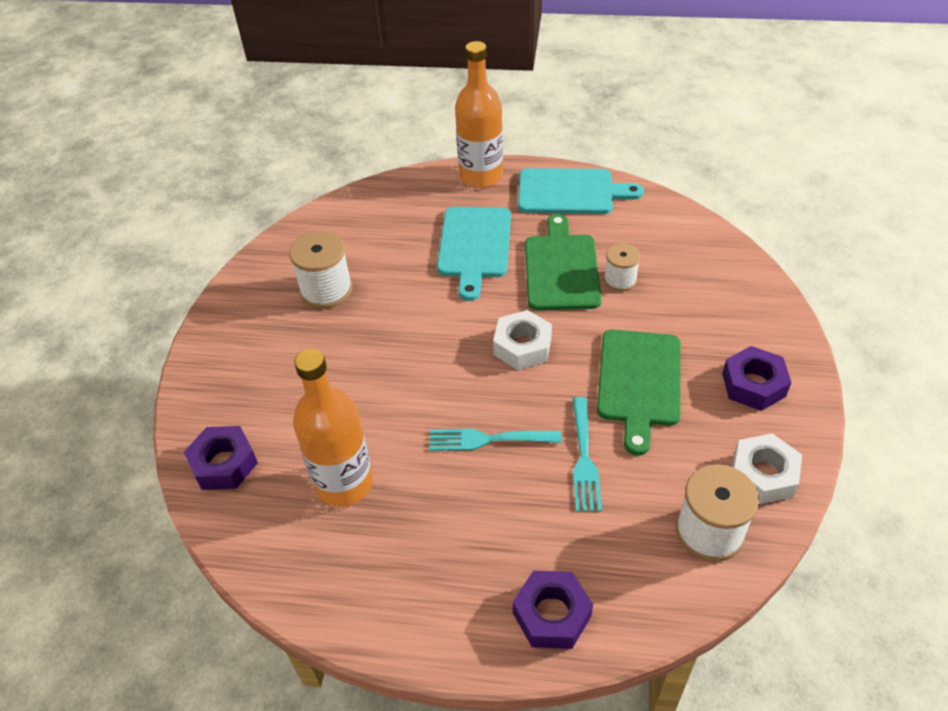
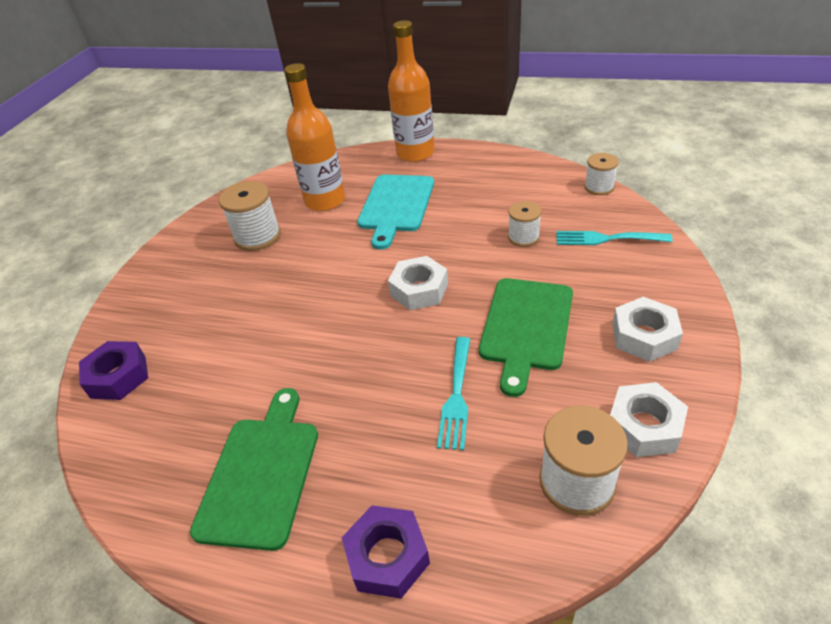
camera: 10 degrees right, 5 degrees down
orange bottle [293,349,373,507] -> orange bottle moved to [284,63,346,211]
turquoise fork [429,429,562,451] -> turquoise fork moved to [556,231,673,245]
turquoise cutting board [518,168,644,214] -> none
green cutting board [525,214,602,310] -> green cutting board moved to [190,388,318,551]
purple nut [722,346,791,411] -> white nut [612,297,683,362]
none -> white spool [584,153,619,195]

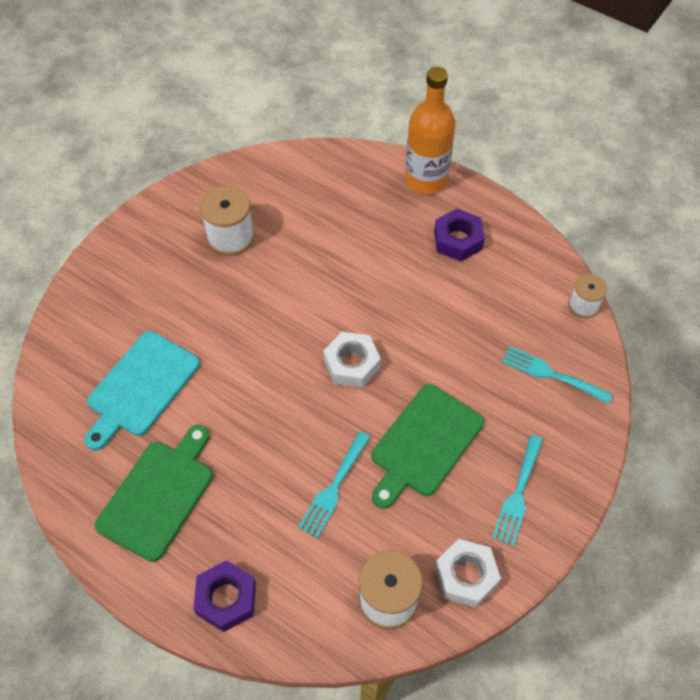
camera: 15 degrees right, 15 degrees up
purple nut [79,341,148,400] -> purple nut moved to [434,209,485,261]
orange bottle [284,63,346,211] -> none
turquoise cutting board [357,174,434,250] -> turquoise cutting board moved to [84,331,200,451]
white spool [508,201,541,247] -> none
white nut [612,297,683,362] -> turquoise fork [492,435,543,547]

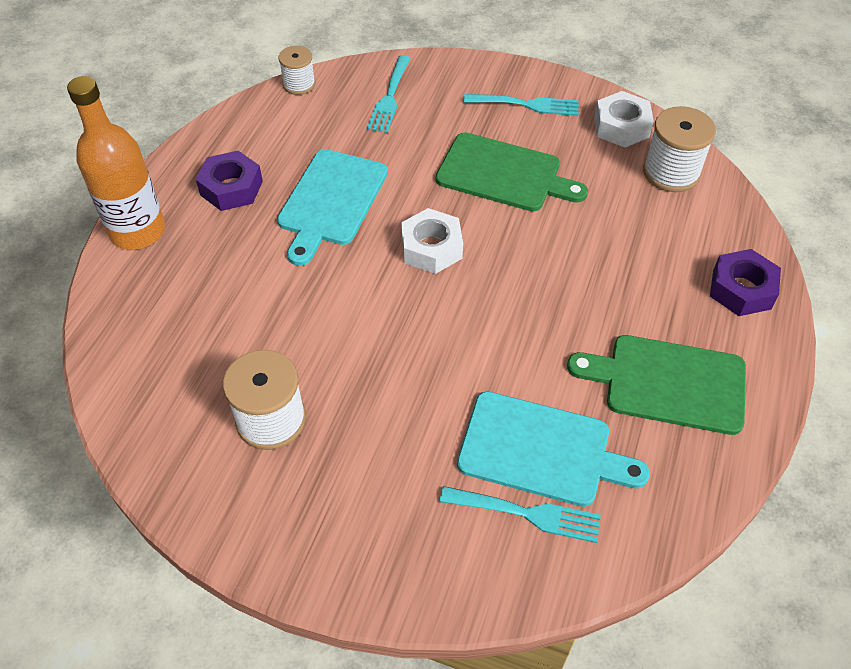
camera: 105 degrees left, 5 degrees down
turquoise fork [298,431,371,538] -> turquoise fork moved to [440,486,601,543]
none -> turquoise cutting board [277,149,388,266]

